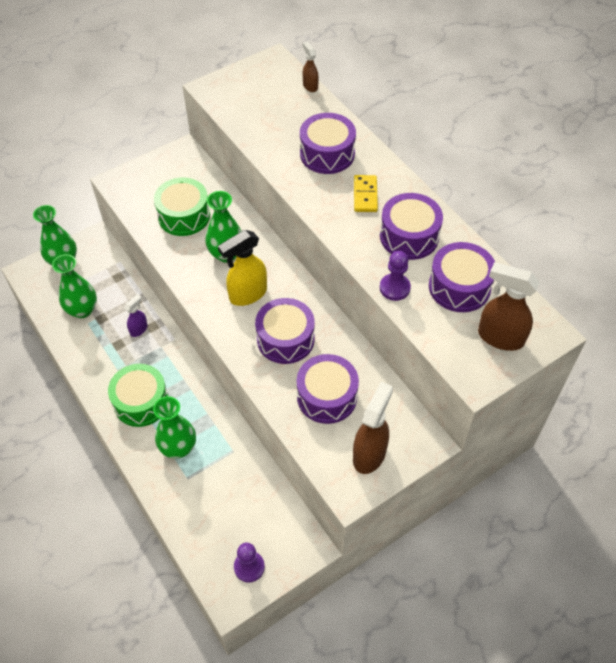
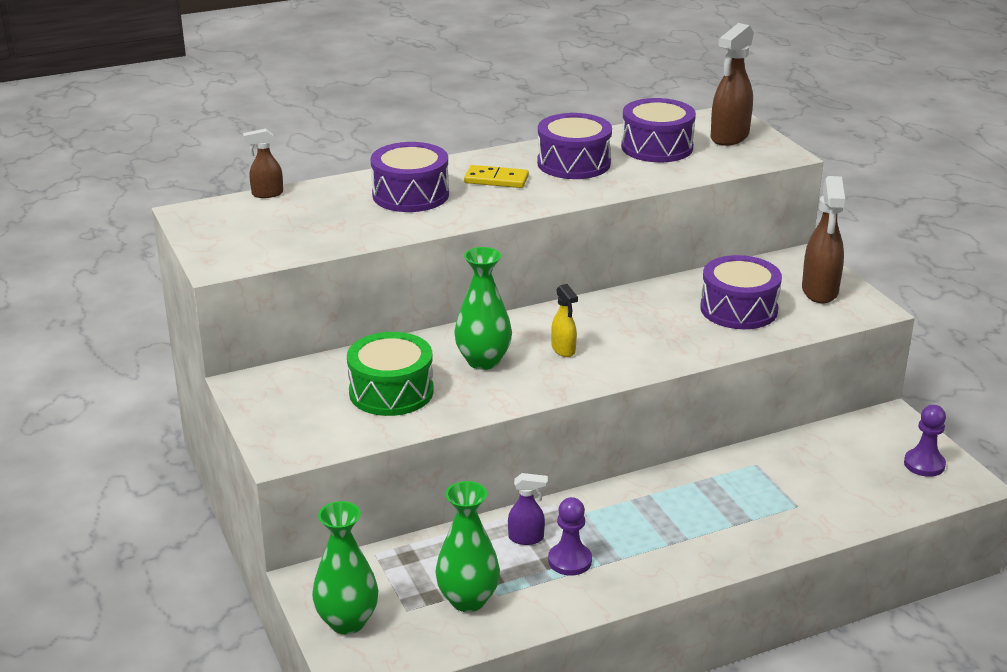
camera: 80 degrees left, 25 degrees down
green drum [108,364,168,427] -> none
purple spray bottle [124,294,148,337] -> purple spray bottle turned 135 degrees clockwise [508,473,548,545]
green vase [153,396,196,459] -> none
yellow spray bottle [218,230,267,306] -> yellow spray bottle [551,284,578,357], size x0.55
purple drum [255,298,315,364] -> none
brown spray bottle [353,382,393,474] -> brown spray bottle turned 120 degrees counterclockwise [802,176,845,303]
purple pawn [380,251,411,301] -> purple pawn moved to [548,497,592,576]

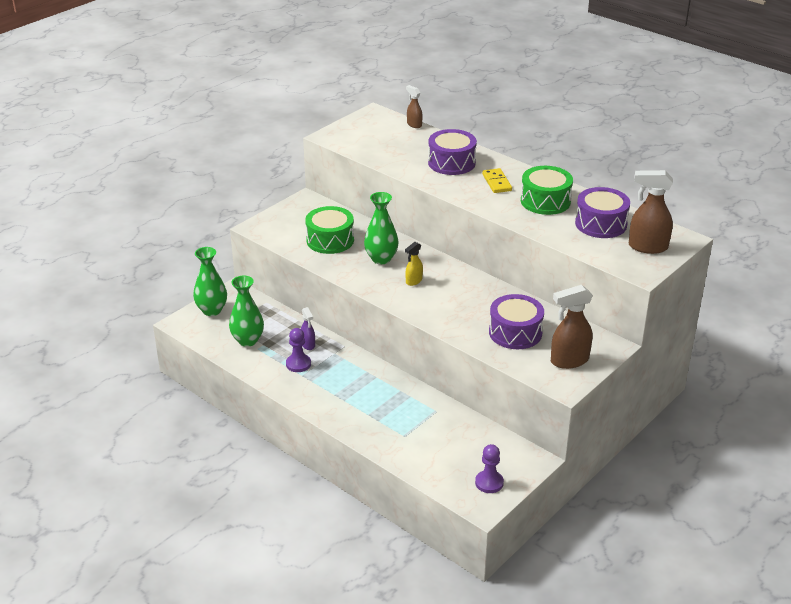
camera: 65 degrees right, 5 degrees up
purple drum [537,113,612,179] -> green drum [521,166,573,215]

